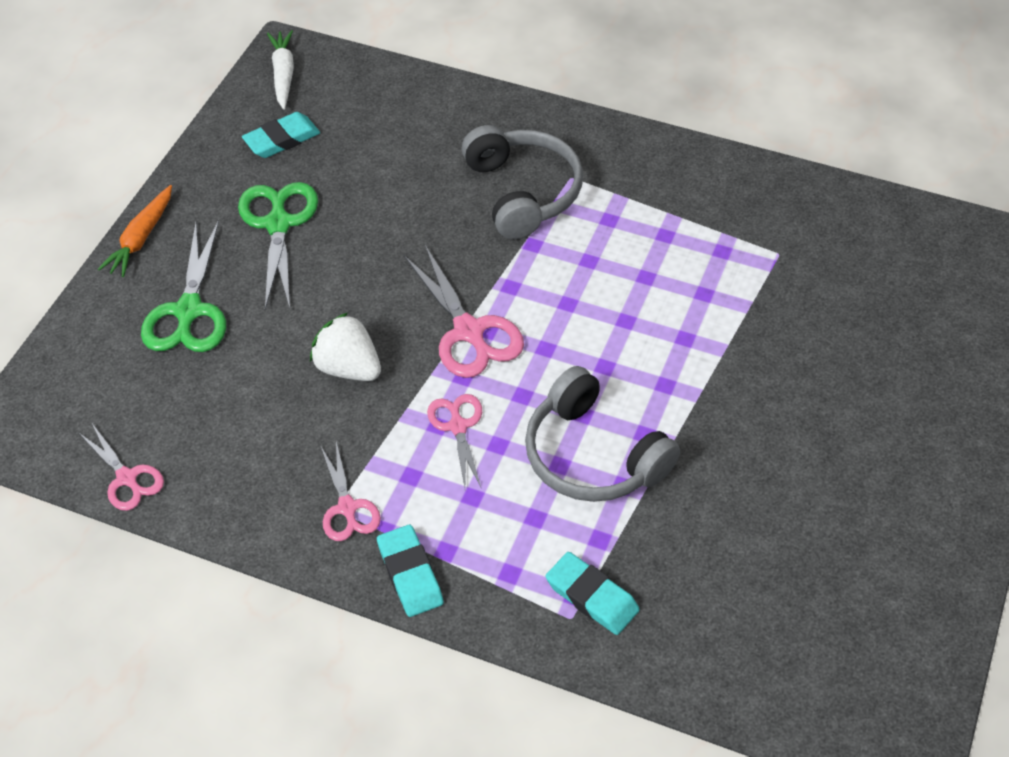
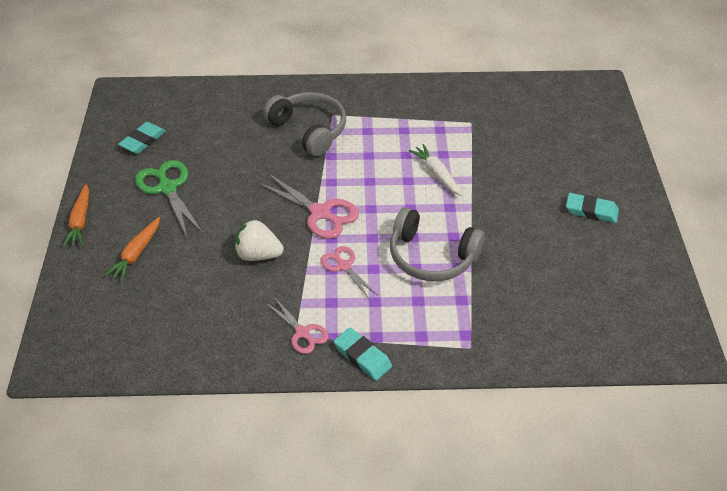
camera: 25 degrees left, 5 degrees down
pink scissors [78,424,164,511] -> none
green scissors [141,220,226,352] -> orange carrot [104,217,160,282]
white carrot [267,30,294,110] -> white carrot moved to [409,144,462,196]
turquoise eraser [546,552,640,635] -> turquoise eraser moved to [566,193,619,223]

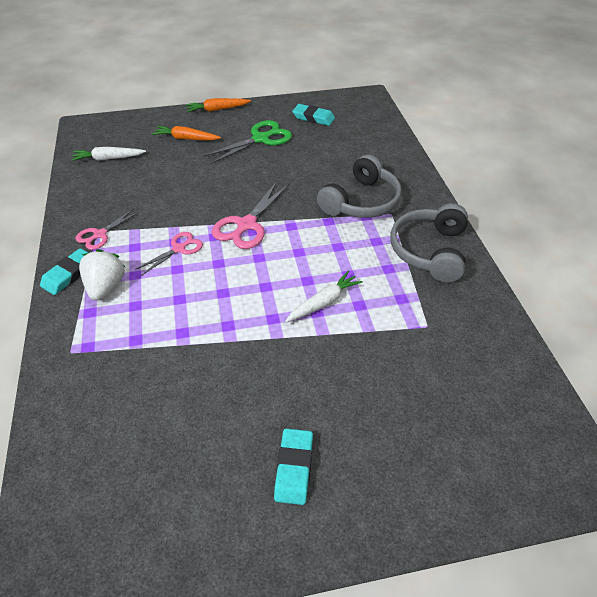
camera: 80 degrees right, 0 degrees up
white strawberry [235,218,284,261] -> white strawberry moved to [79,249,125,300]
grey headphones [390,207,485,281] -> grey headphones moved to [391,203,468,282]
none -> white carrot [71,147,146,161]

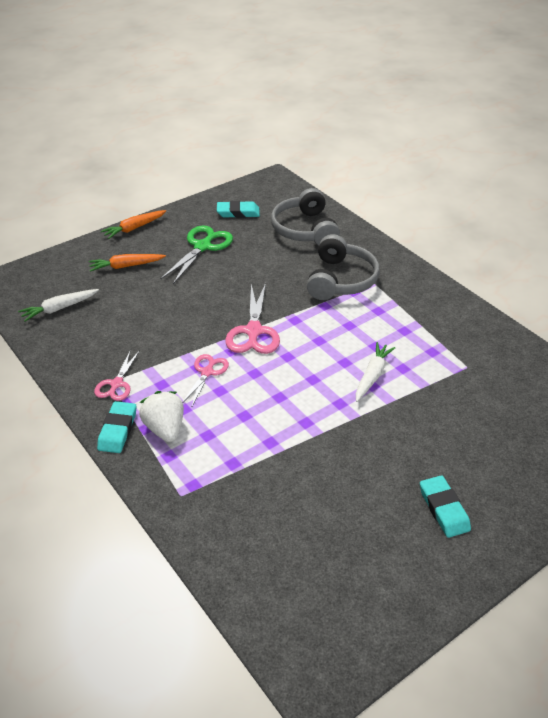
camera: 25 degrees left, 5 degrees down
grey headphones [391,203,468,282] -> grey headphones moved to [271,188,340,245]

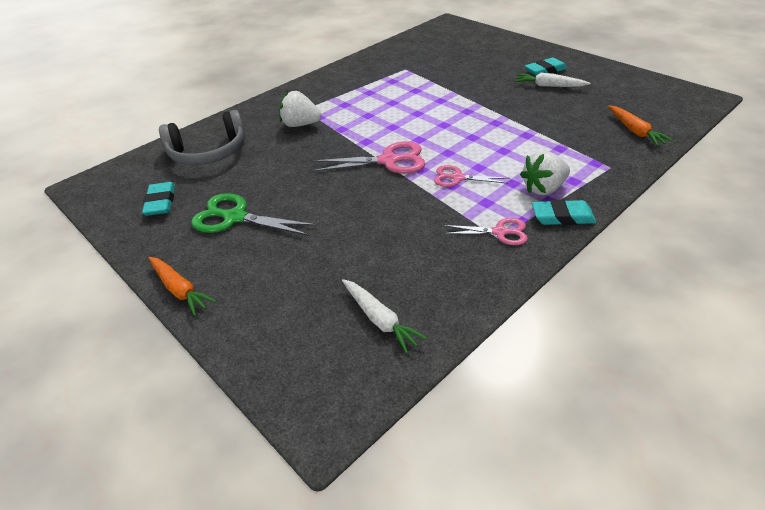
camera: 95 degrees left, 0 degrees up
orange carrot [89,254,166,272] -> orange carrot moved to [608,106,673,146]
grey headphones [307,234,380,300] -> white strawberry [279,91,321,127]
white carrot [356,342,395,402] -> white carrot moved to [515,73,590,87]

